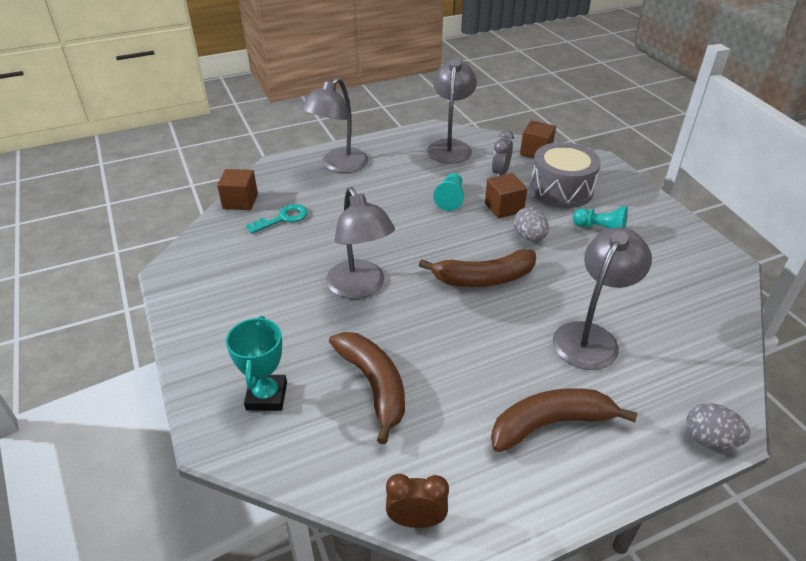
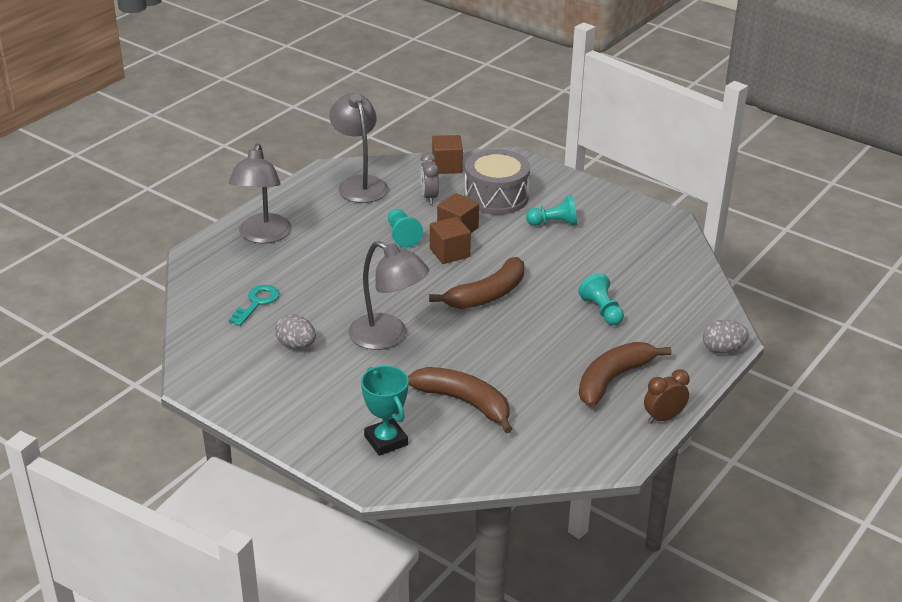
camera: 30 degrees left, 5 degrees down
brown cube [217,169,258,210] -> brown cube moved to [430,217,471,264]
brown clock [386,474,449,528] -> brown clock moved to [644,369,690,424]
grey egg [514,207,549,241] -> grey egg moved to [275,314,316,349]
grey lamp [553,227,652,370] -> turquoise pawn [578,273,624,325]

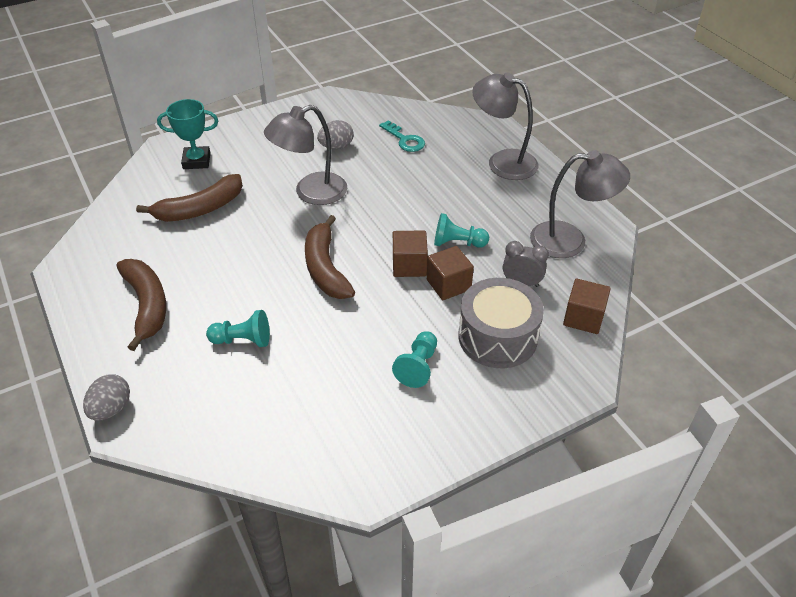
camera: 115 degrees right, 10 degrees up
brown clock [644,369,690,424] -> none

